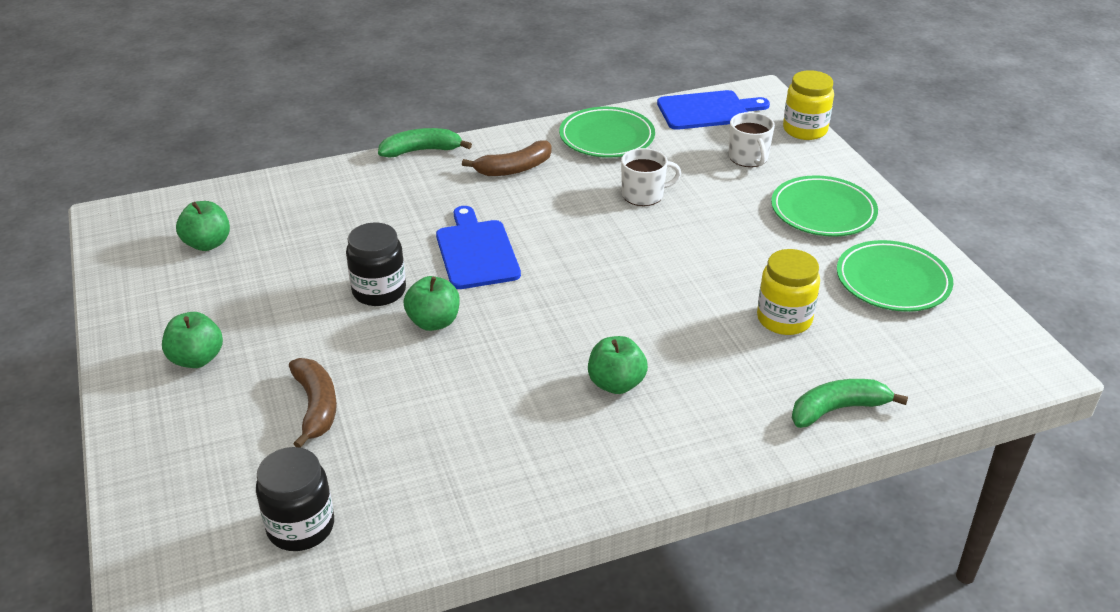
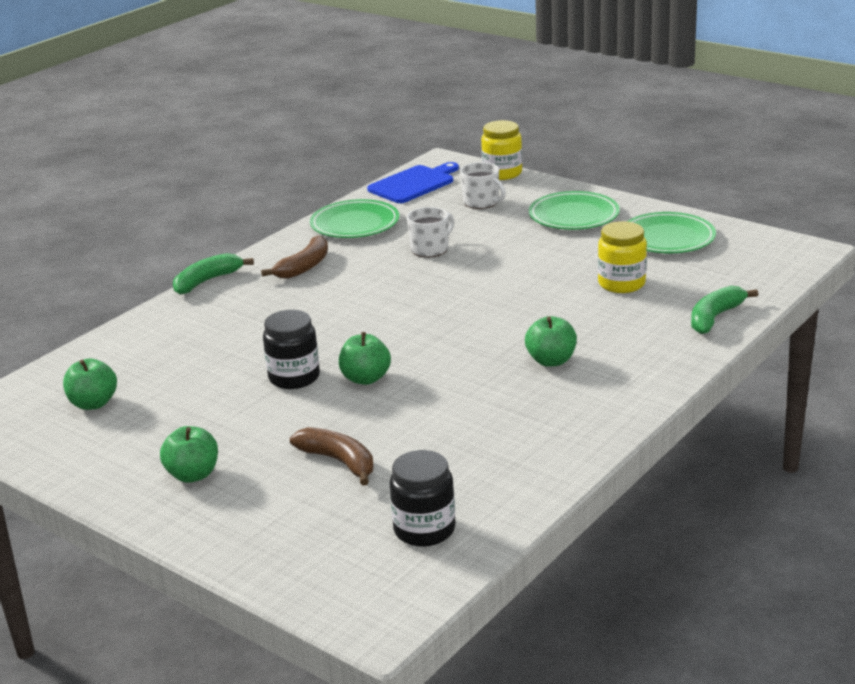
camera: 30 degrees left, 10 degrees down
blue cutting board [436,206,521,289] -> none

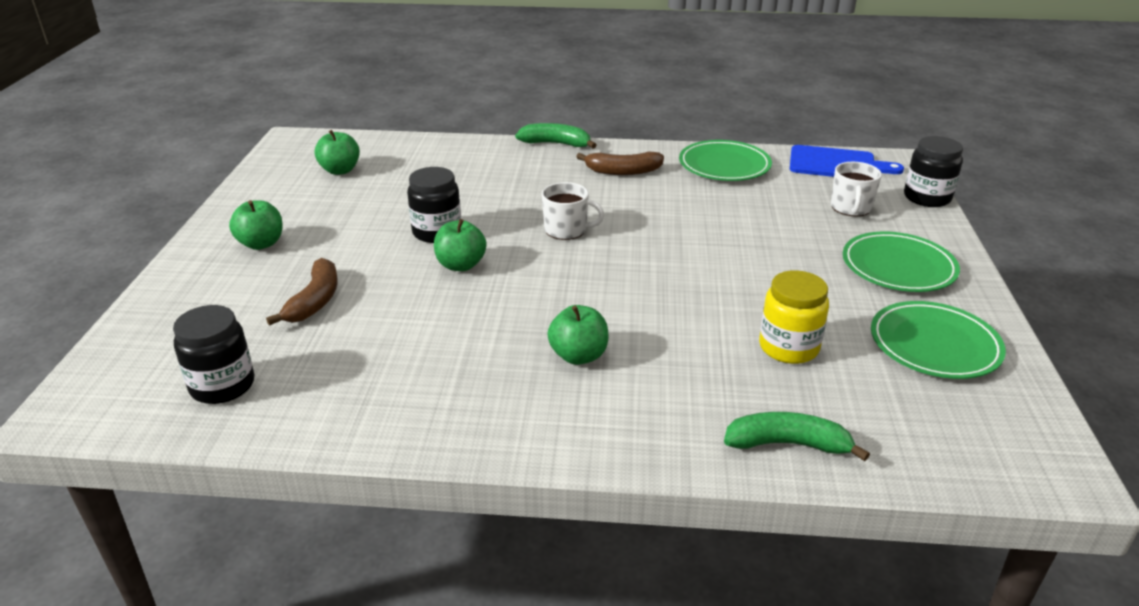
camera: 55 degrees right, 5 degrees up
white mug [407,207,455,257] -> white mug moved to [542,182,604,240]
yellow jar [481,120,522,180] -> black jar [904,136,963,207]

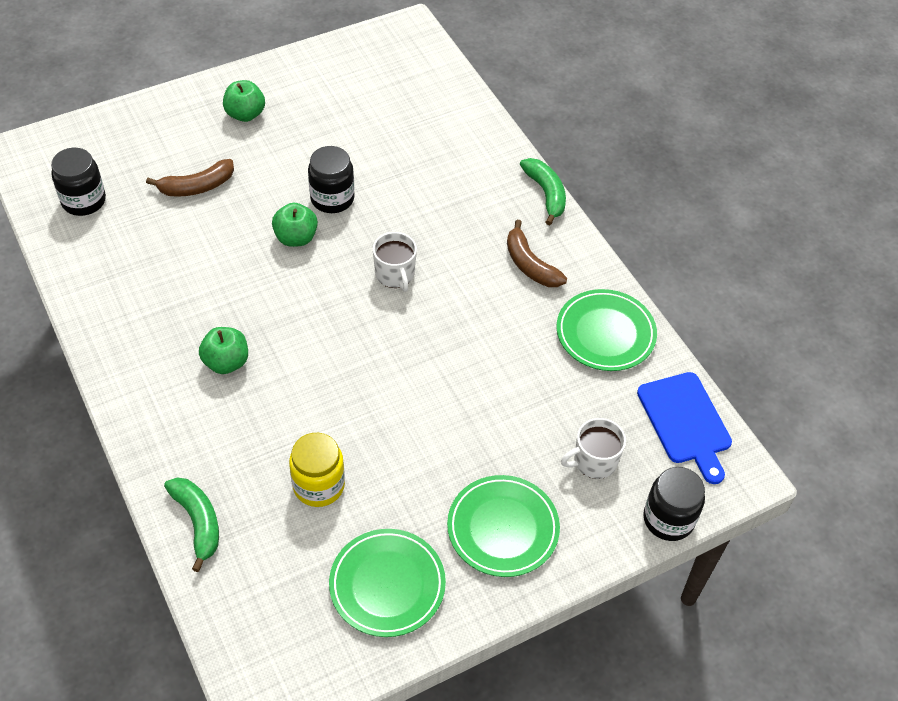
camera: 55 degrees right, 20 degrees up
green apple [315,130,360,175] -> none

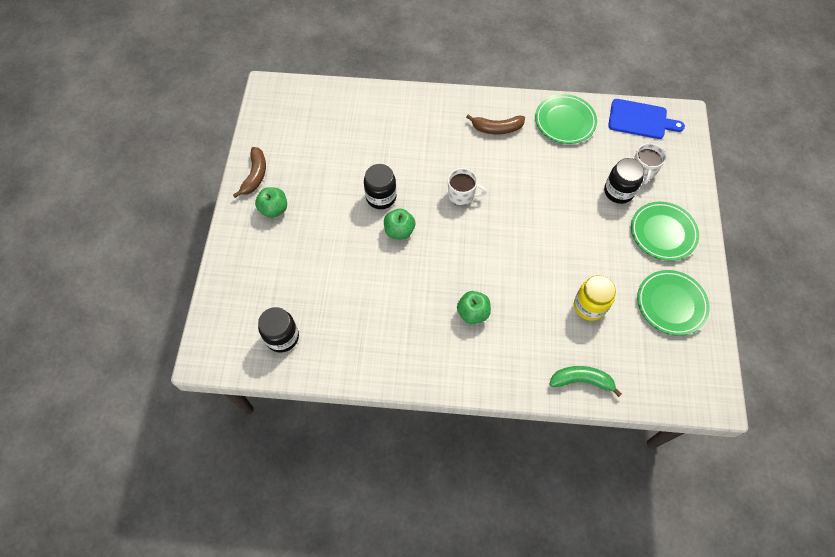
camera: 55 degrees left, 10 degrees up
brown banana [146,159,234,197] -> brown banana moved to [233,147,266,198]
green banana [520,158,566,225] -> none
black jar [643,467,705,541] -> black jar moved to [604,158,644,204]

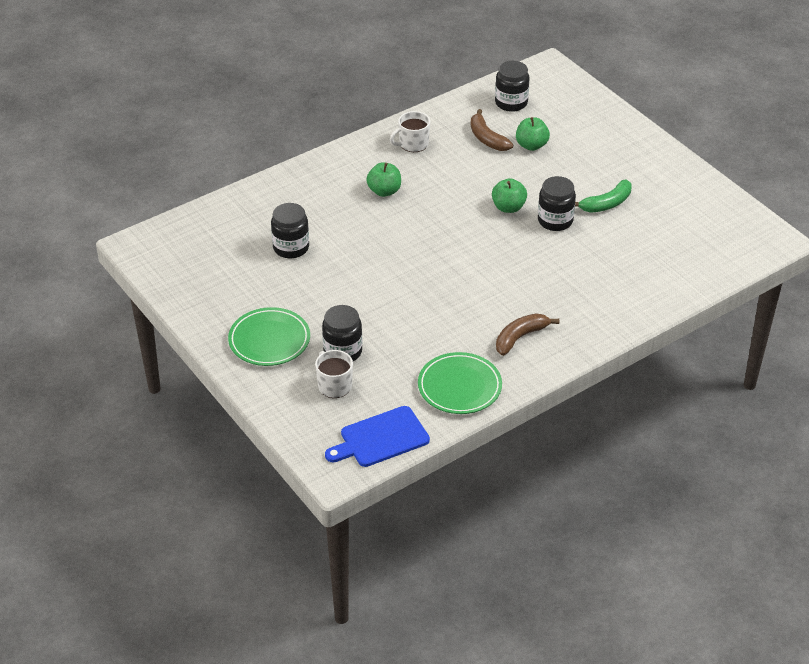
camera: 140 degrees right, 20 degrees down
brown banana [233,147,266,198] -> brown banana moved to [471,109,513,151]
green apple [255,187,287,218] -> green apple moved to [516,117,550,151]
white mug [448,168,487,206] -> white mug moved to [390,111,430,152]
green banana [550,366,622,397] -> green banana moved to [575,179,632,213]
yellow jar [574,275,616,321] -> black jar [271,203,309,258]
green plate [637,270,710,336] -> none

